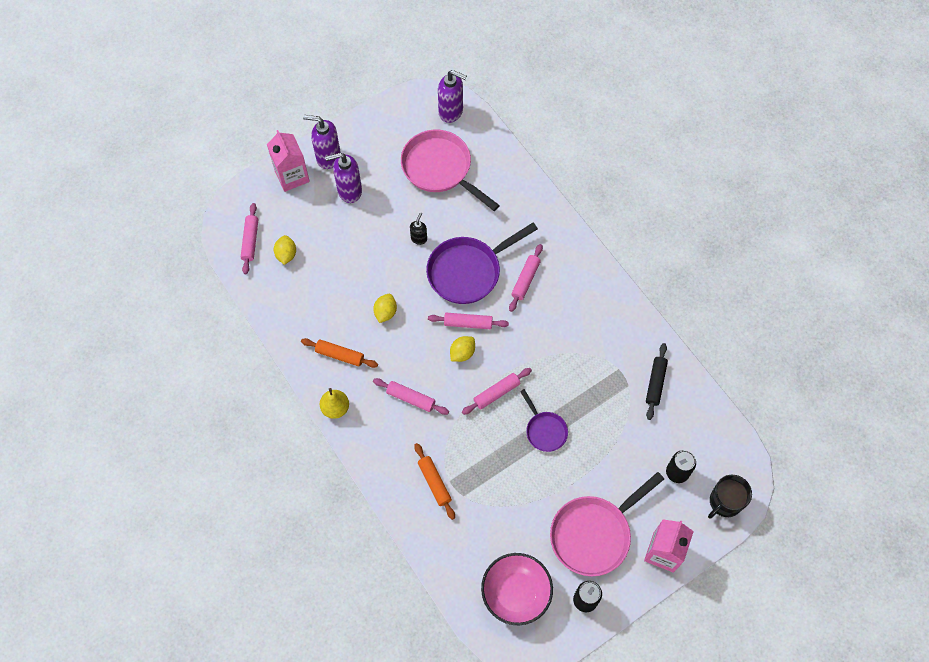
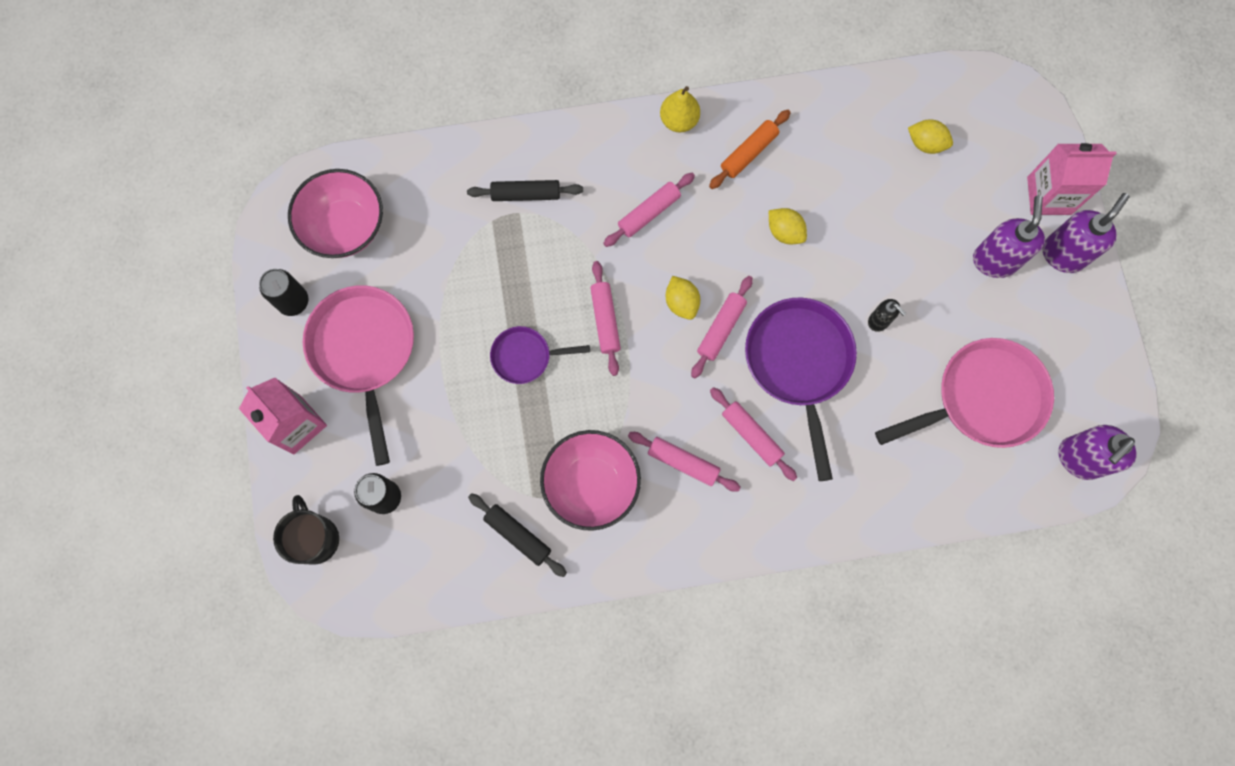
camera: 115 degrees right, 10 degrees up
pink rolling pin [241,203,258,274] -> pink rolling pin moved to [628,432,741,492]
orange rolling pin [414,443,455,520] -> black rolling pin [467,180,583,201]
none -> pink bowl [540,430,641,531]

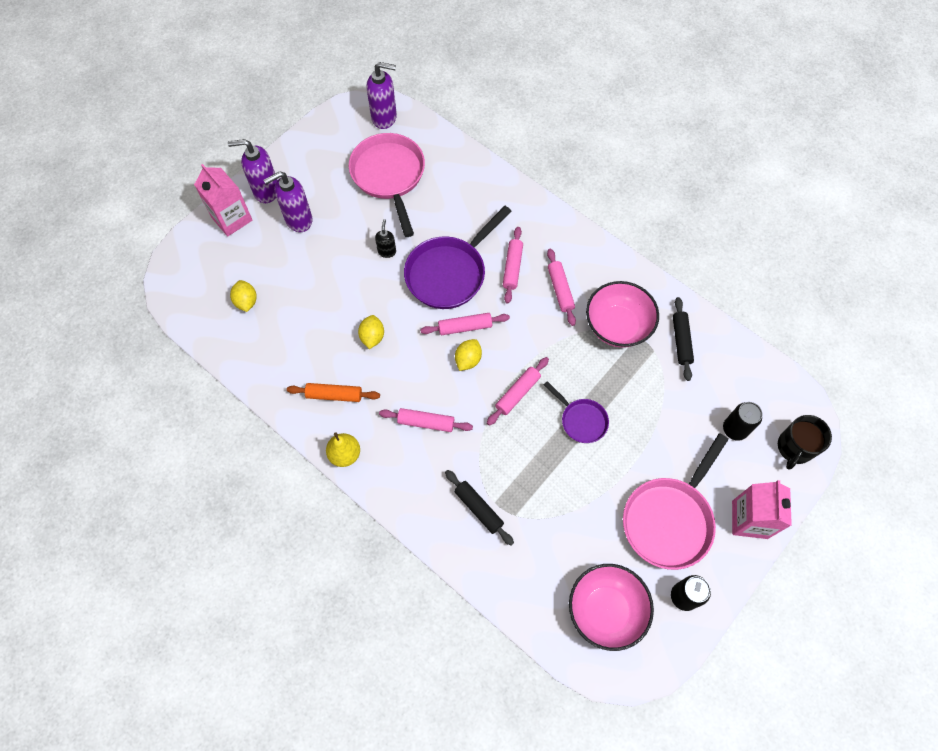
camera: 130 degrees left, 10 degrees down
pink pan [875,338,1054,448] -> pink pan turned 45 degrees clockwise [349,133,425,237]

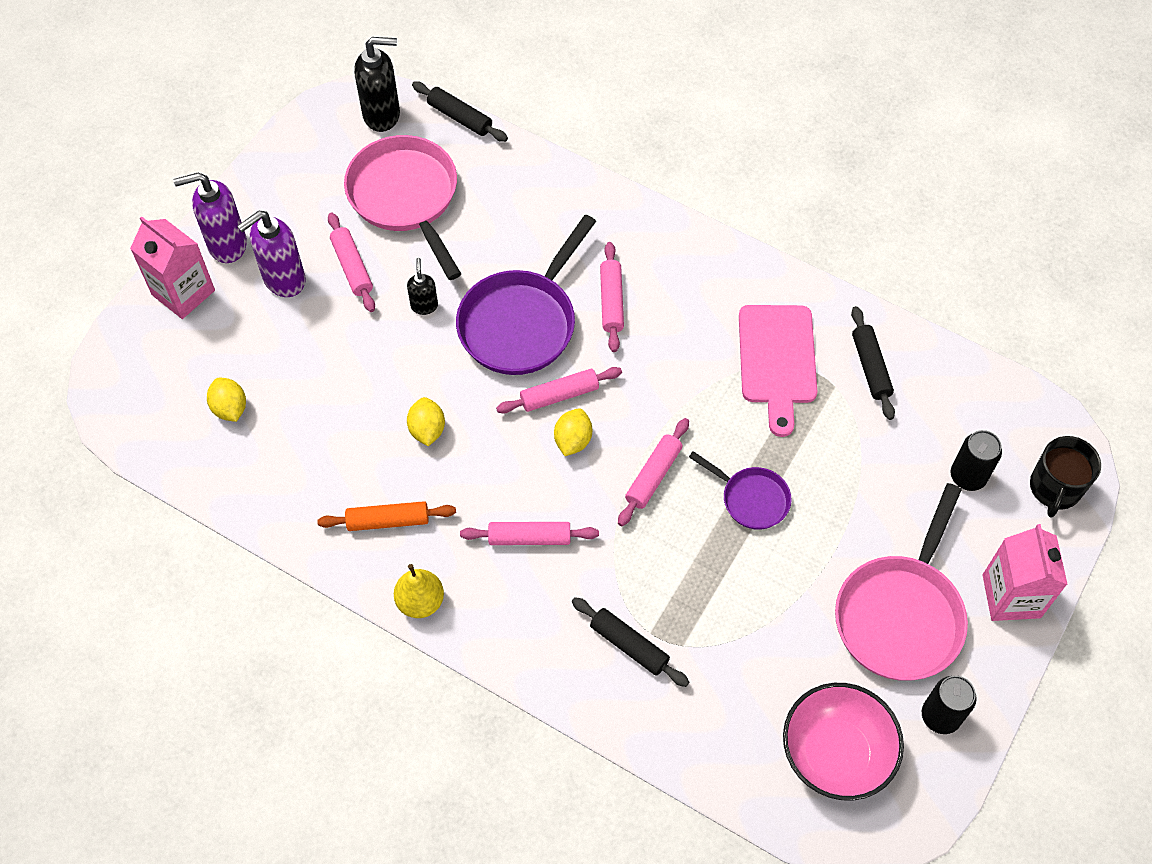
camera: 10 degrees left, 5 degrees down
purple soap dispenser [366,62,397,129] -> black soap dispenser [354,37,400,132]
pink rolling pin [547,248,576,326] -> pink rolling pin moved to [328,212,375,312]
pink bowl [586,281,659,348] -> pink cutting board [739,305,817,437]
none -> black rolling pin [412,81,508,142]

